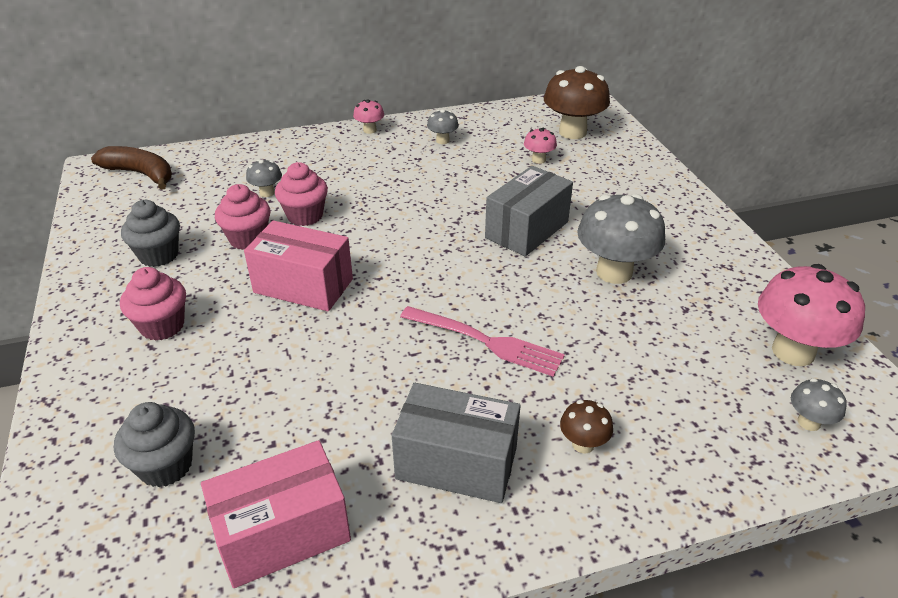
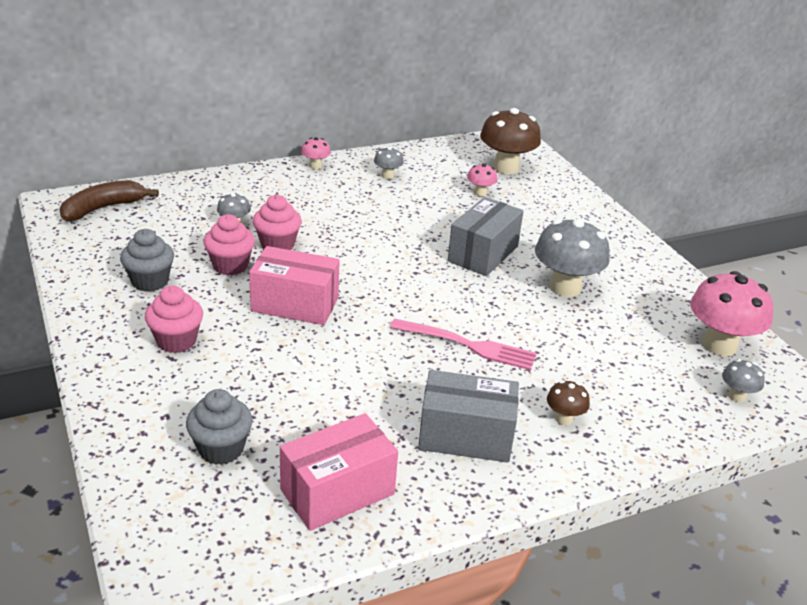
camera: 10 degrees left, 5 degrees down
brown banana [91,146,172,190] -> brown banana turned 60 degrees counterclockwise [59,180,159,221]

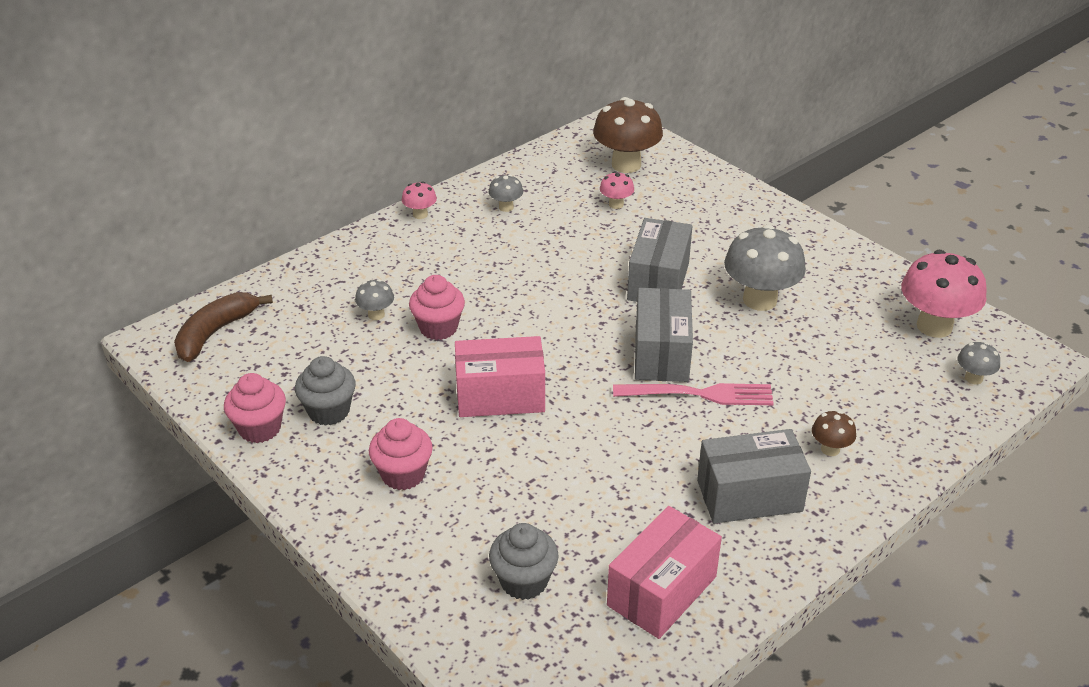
camera: 15 degrees left, 5 degrees up
pink cupcake [203,214,255,275] -> pink cupcake moved to [224,373,286,443]
none -> grey box [635,288,693,382]

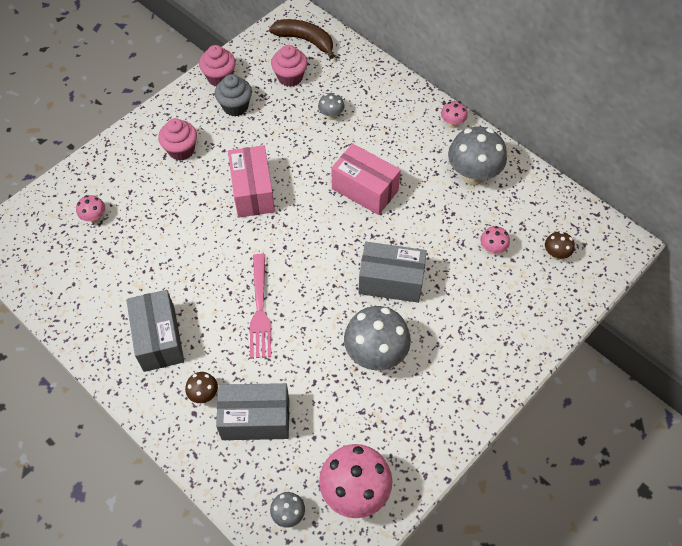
camera: 85 degrees right, 20 degrees up
pink cupcake [409,275,465,340] -> pink cupcake moved to [271,45,308,87]
grey mushroom [489,174,523,212] -> grey mushroom [448,127,507,185], size x2.08
grey cupcake [489,523,559,600] -> pink mushroom [76,195,105,223]
brown mushroom [593,97,663,173] -> brown mushroom [545,231,575,260], size x0.48
pink box [607,506,722,639] -> pink box moved to [331,143,401,215]
grey box [635,288,693,382] -> grey box moved to [216,383,289,440]

